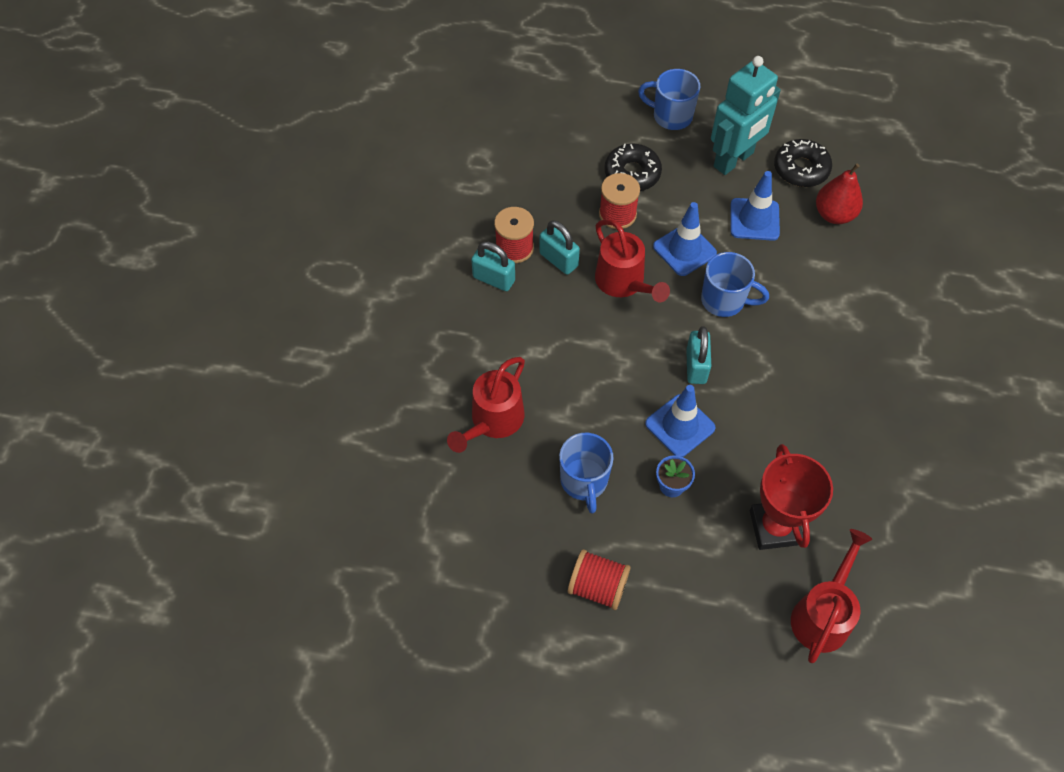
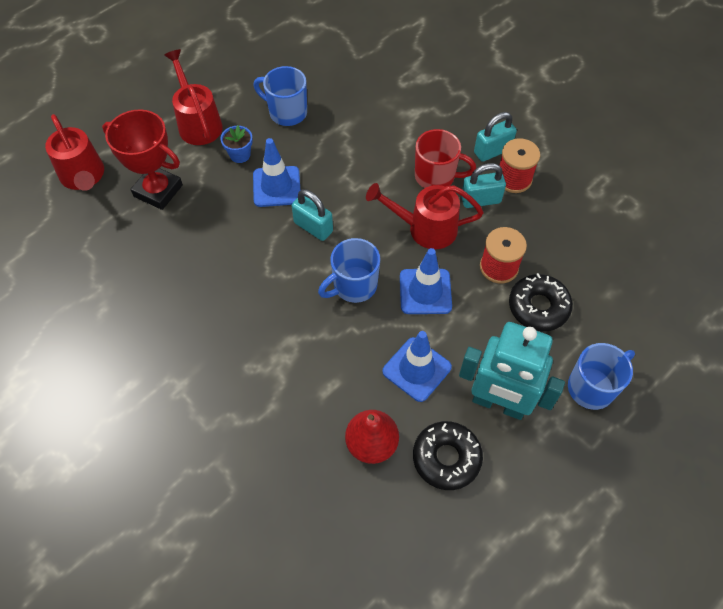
camera: 125 degrees right, 0 degrees up
red watering can [447,357,525,453] -> red watering can moved to [164,49,223,145]
red spool [568,549,631,610] -> none
turquoise robot [711,56,781,175] -> turquoise robot turned 60 degrees counterclockwise [459,322,565,420]
none -> red mug [415,129,476,188]

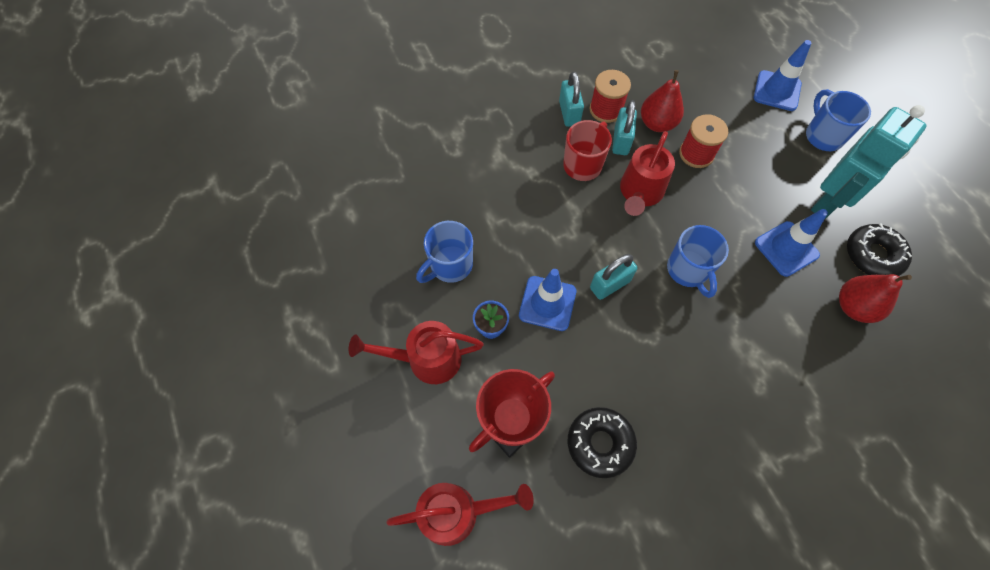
camera: 70 degrees left, 5 degrees up
blue traffic cone [400,248,452,314] -> blue traffic cone moved to [754,40,812,111]
black donut [509,273,573,331] -> black donut moved to [568,407,637,478]
none -> red pear [641,70,684,132]

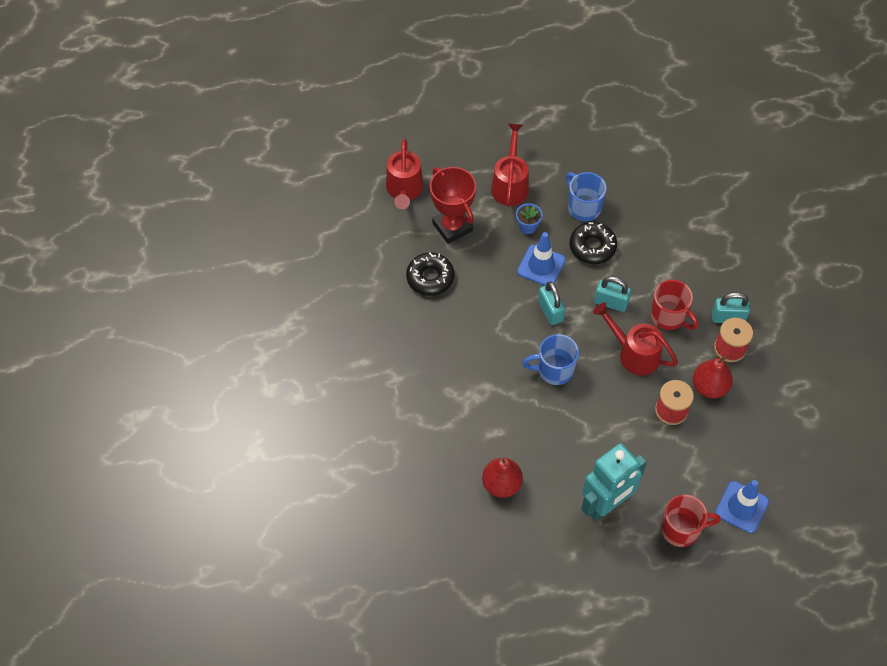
camera: 100 degrees right, 5 degrees down
turquoise padlock [612,100,637,155] -> turquoise padlock moved to [594,276,631,312]
blue traffic cone [755,209,828,277] -> none
blue mug [806,89,871,151] -> red mug [661,495,721,547]
turquoise robot [811,105,927,219] -> turquoise robot turned 90 degrees counterclockwise [581,443,647,521]
black donut [847,223,912,276] -> black donut moved to [570,222,617,264]

